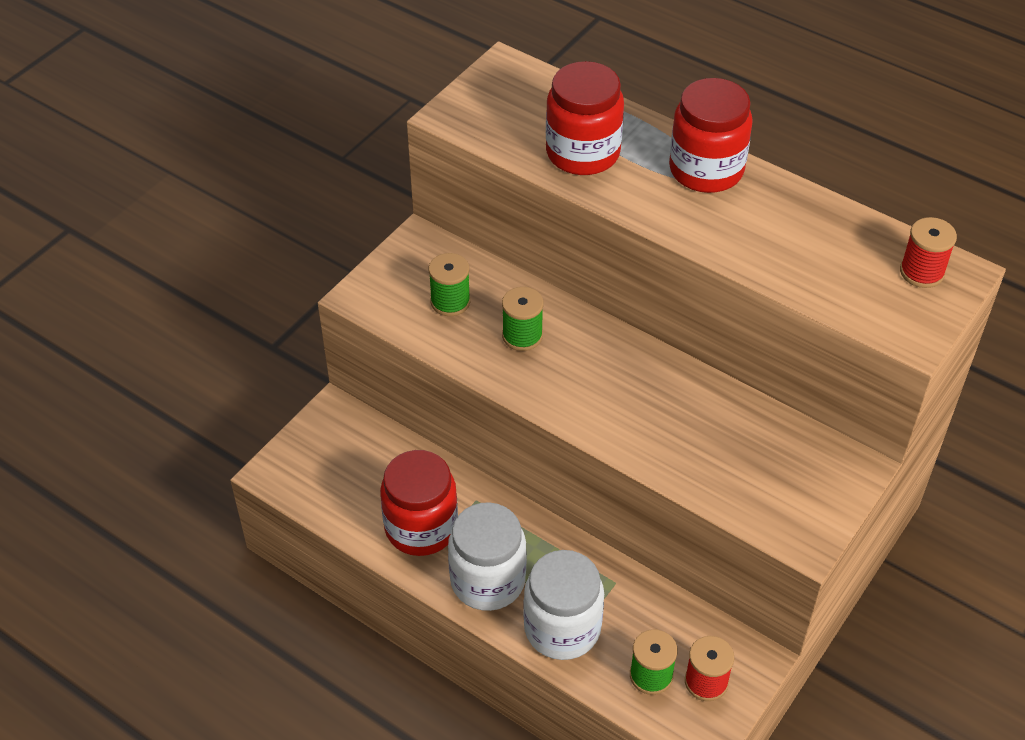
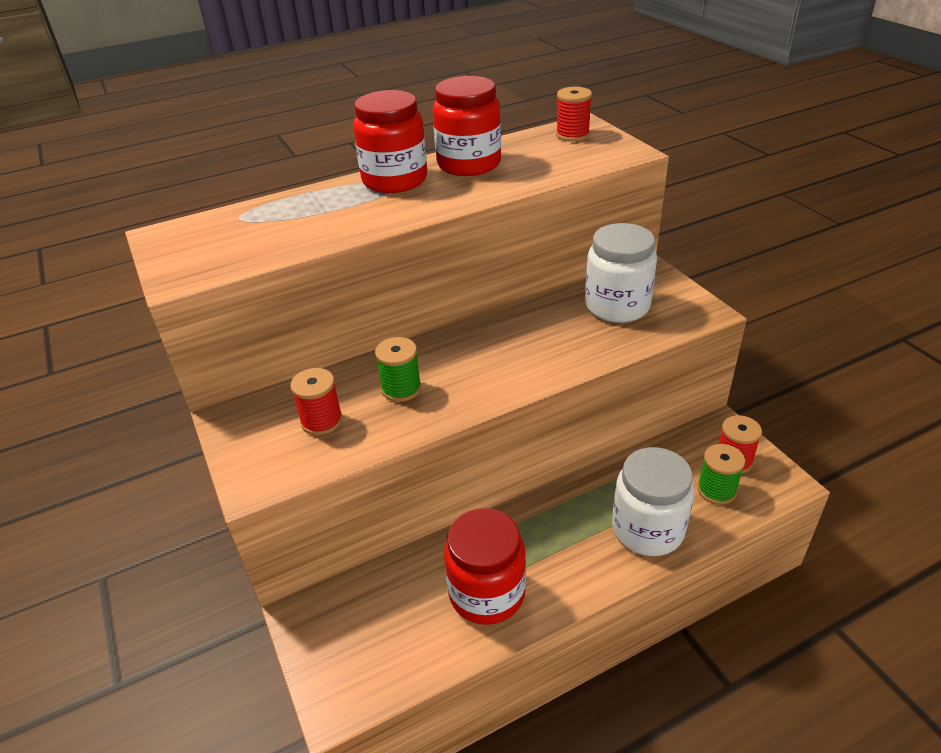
camera: 60 degrees left, 10 degrees down
green spool [429,253,470,316] -> red spool [290,368,343,435]
white jar [448,502,527,611] -> white jar moved to [585,223,657,323]
red jar [546,61,624,175] -> red jar moved to [432,76,501,176]

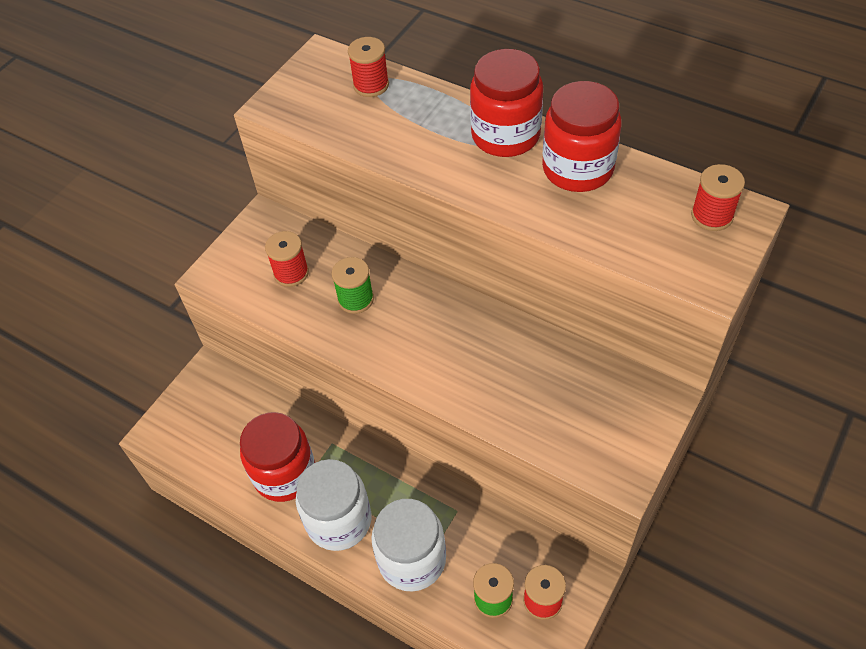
camera: 60 degrees right, 15 degrees up
white jar [585,223,657,323] -> white jar moved to [296,459,371,551]
none -> red spool [348,37,389,97]

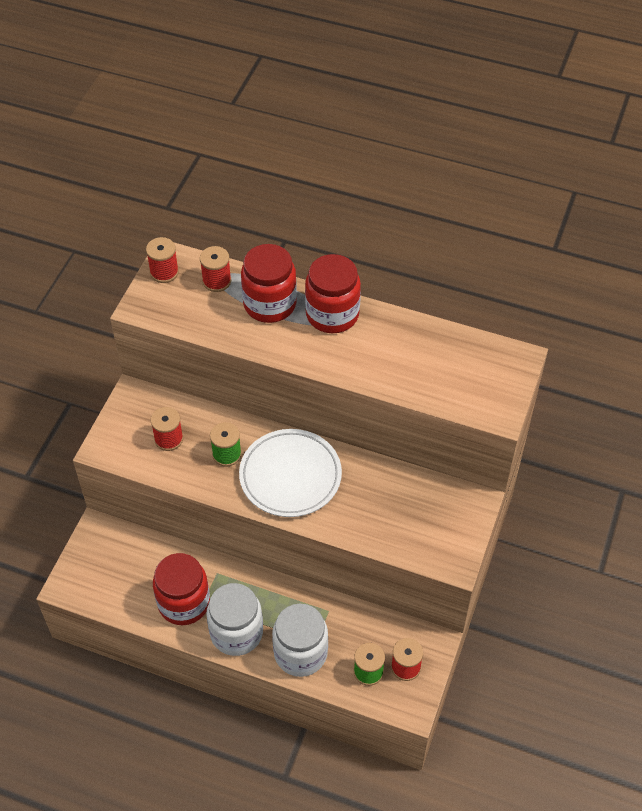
camera: 15 degrees left, 0 degrees up
red jar [542,81,622,192] -> red jar moved to [241,244,297,323]
red spool [691,164,745,231] -> red spool moved to [146,237,179,283]
none -> white plate [239,429,342,517]

